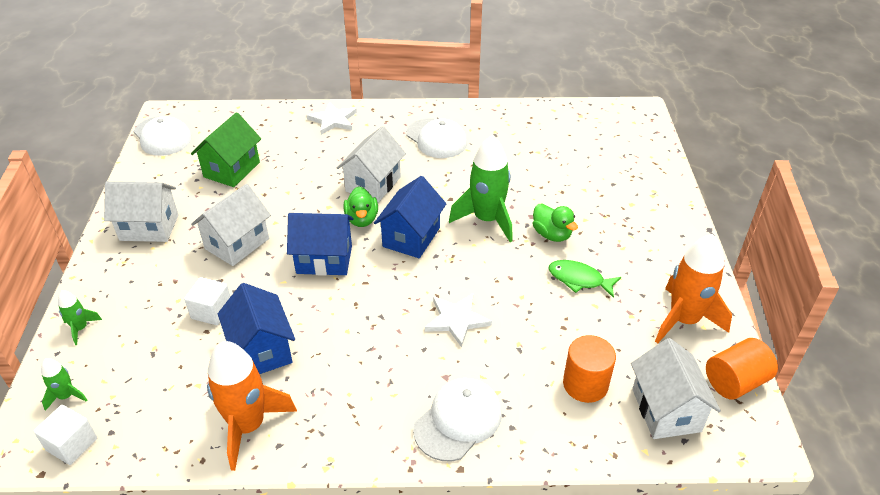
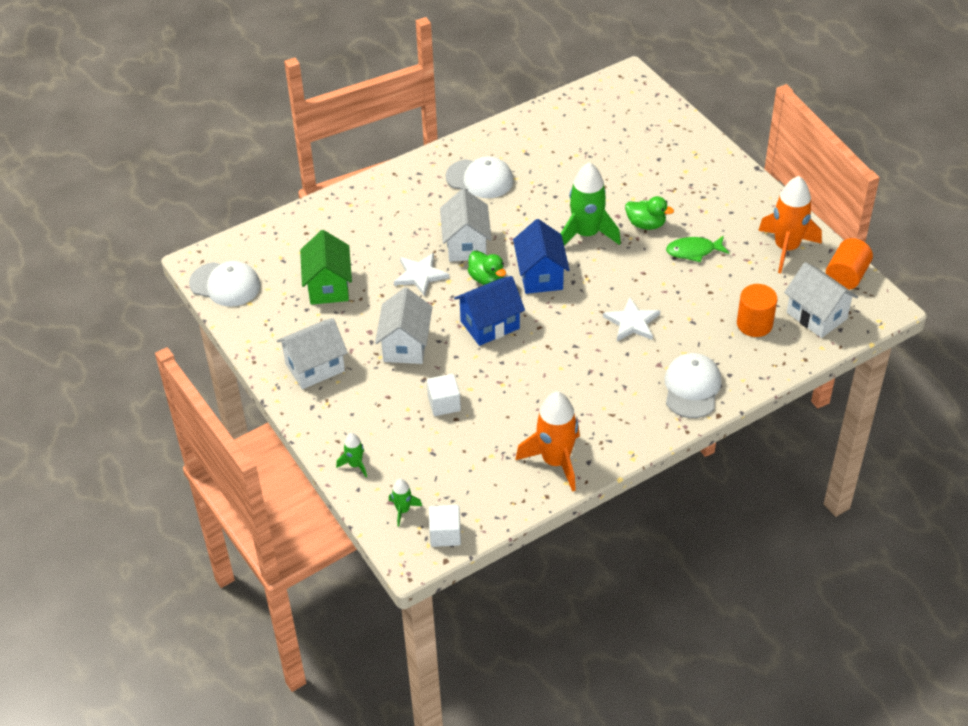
camera: 30 degrees left, 5 degrees up
blue house [218,283,295,374] -> none
white star [307,102,357,135] -> white star moved to [394,253,449,296]

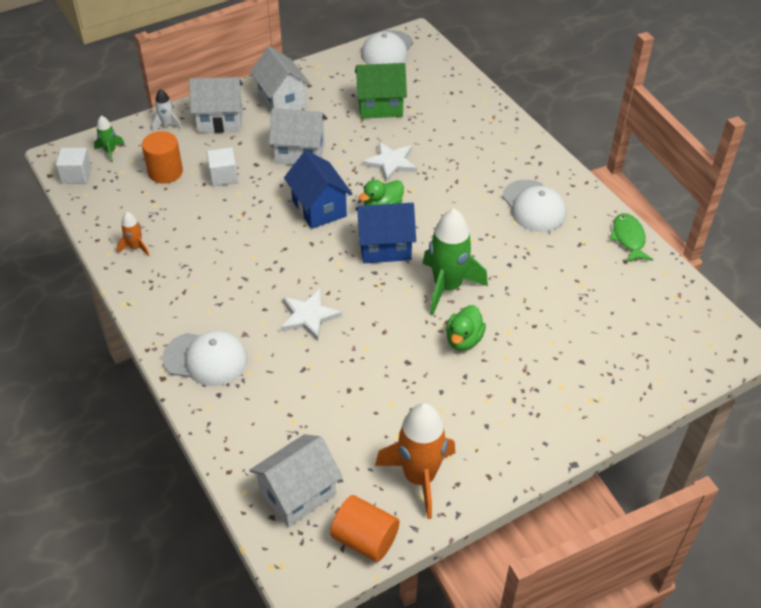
camera: 90 degrees right, 0 degrees up
green rocket [336,433,367,477] -> white rocket [152,89,182,131]
white house [440,189,492,262] -> white house moved to [189,77,243,133]
white cap [446,156,514,198] -> white cap turned 45 degrees counterclockwise [502,180,566,232]
orange rocket [515,391,580,492] -> orange rocket [117,212,149,256], size x0.47
green fish [666,235,729,263] -> green fish moved to [610,213,653,263]
orange cylinder [737,284,777,337] -> orange cylinder moved to [142,131,183,184]

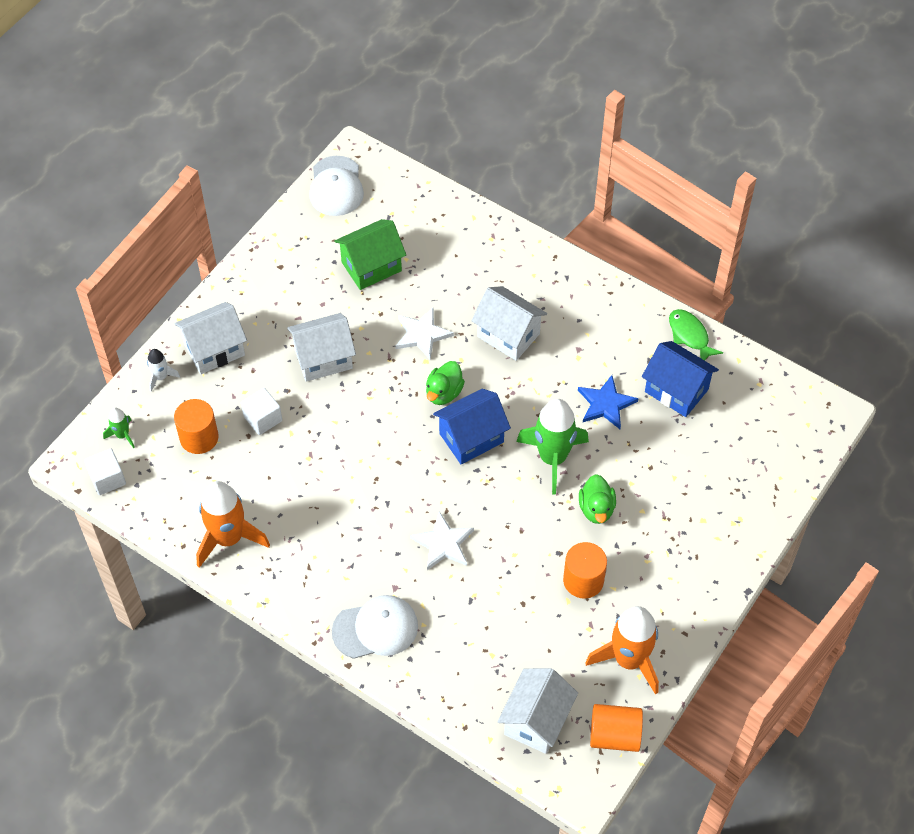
camera: 25 degrees left, 10 degrees up
orange rocket [117,212,149,256] -> orange rocket [196,481,270,568], size x2.11
white house [250,46,311,112] -> white house moved to [471,286,547,361]
blue house [284,150,352,229] -> blue house moved to [642,341,719,417]
white cap [502,180,566,232] -> none
none -> orange cylinder [563,542,607,599]
none -> blue star [578,375,639,429]

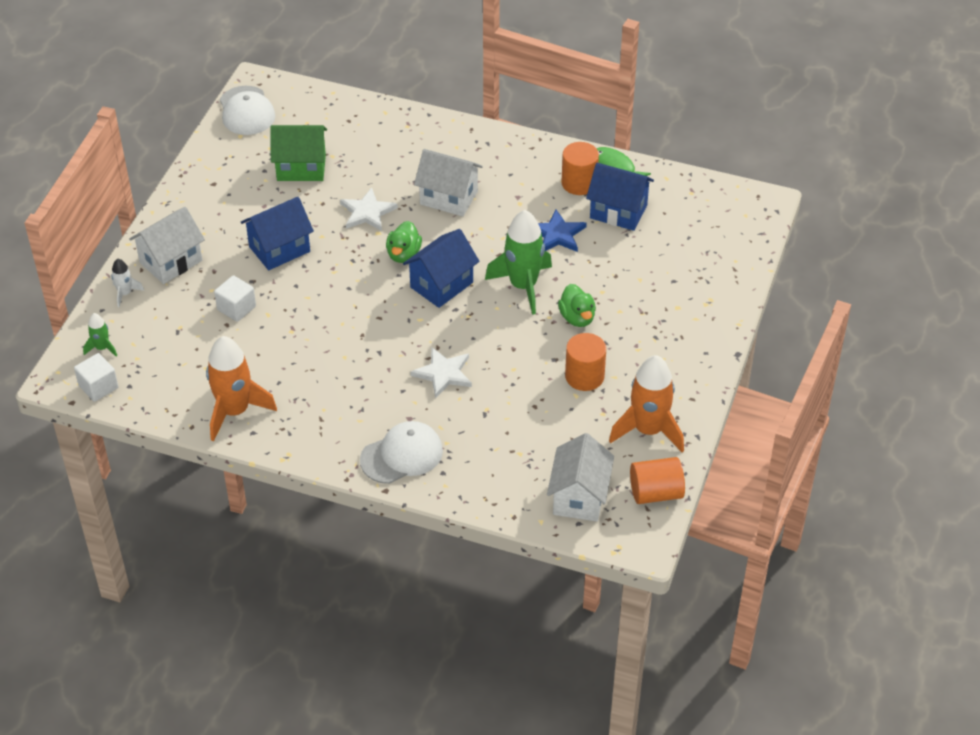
camera: 15 degrees left, 10 degrees down
orange cylinder [174,399,218,454] -> orange cylinder moved to [561,142,599,195]
white house [287,313,356,382] -> blue house [241,197,314,270]
green house [334,219,406,290] -> green house turned 45 degrees clockwise [270,125,327,181]

